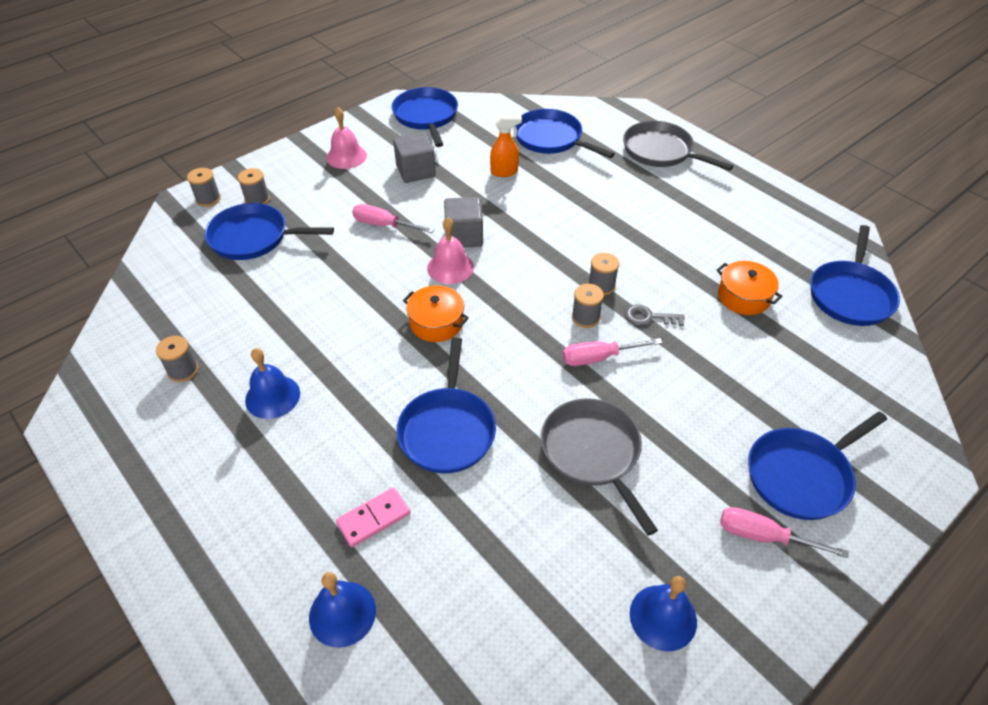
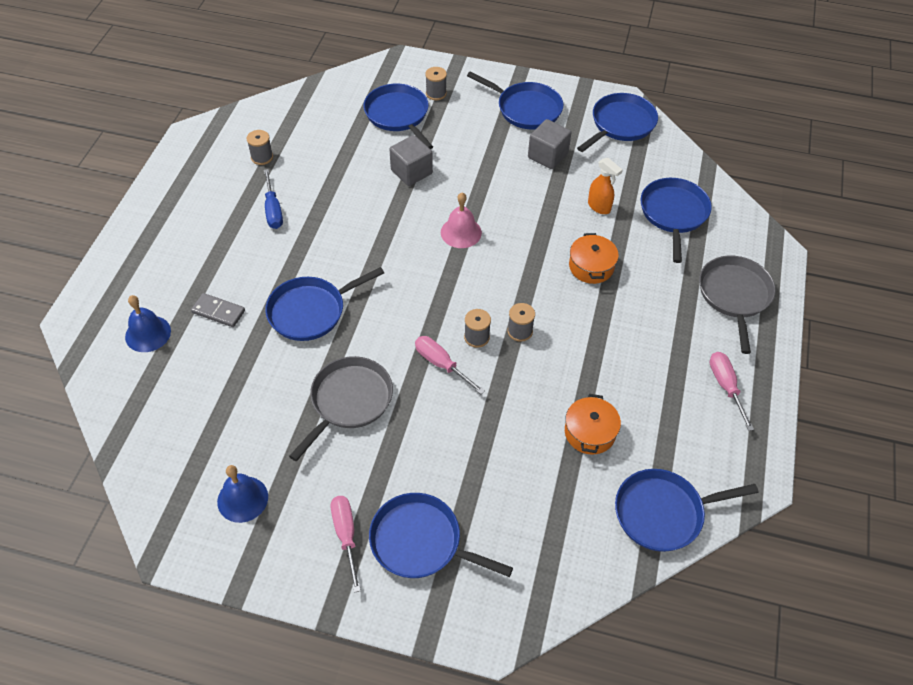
camera: 55 degrees right, 5 degrees up
grey spool [187,168,221,207] -> none
blue bell [245,348,300,419] -> blue screwdriver [264,169,283,229]
pink bell [326,107,367,169] -> blue pan [467,71,563,129]
pink domino [336,487,410,547] -> grey domino [191,293,245,327]
pink screwdriver [352,204,434,233] -> pink screwdriver moved to [710,352,754,431]
orange pot [403,285,469,342] -> orange pot moved to [569,233,619,284]
grey cube [444,197,483,248] -> grey cube moved to [389,135,433,186]
grey key [625,305,685,326] -> none

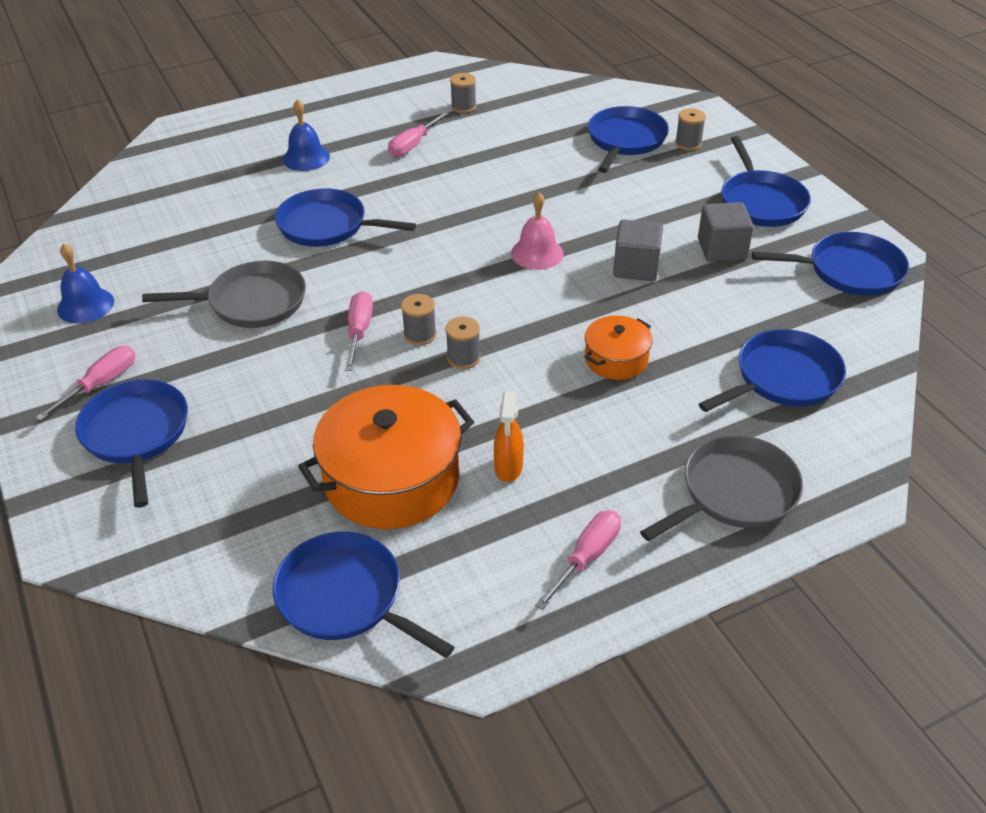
camera: 50 degrees right, 10 degrees down
blue bell [125,295,171,352] -> blue bell moved to [283,99,330,171]
grey domino [191,293,245,327] -> none
blue screwdriver [264,169,283,229] -> pink screwdriver [388,111,449,157]
grey cube [389,135,433,186] -> grey cube moved to [613,219,663,281]
orange pot [565,394,621,455] -> orange pot [298,385,474,529], size x1.92
orange spray bottle [588,158,623,214] -> orange spray bottle moved to [494,391,524,482]

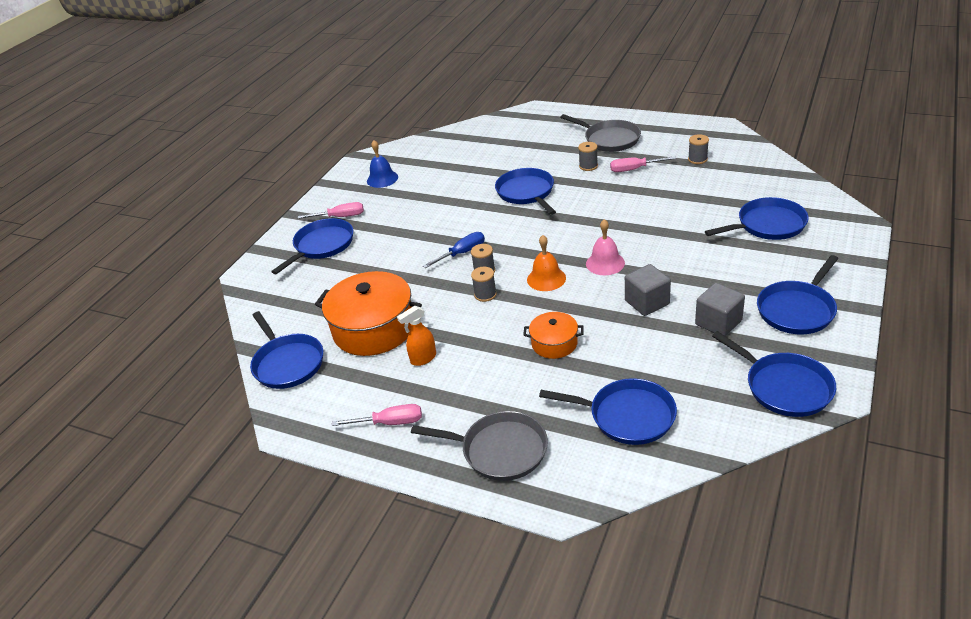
camera: 55 degrees right, 5 degrees down
grey pan [142,261,306,328] -> grey pan moved to [560,114,641,152]
blue pan [273,532,454,658] -> blue pan turned 150 degrees clockwise [250,311,323,389]
blue bell [283,99,330,171] -> none
pink screwdriver [345,291,373,371] -> blue screwdriver [423,232,485,268]
grey spool [675,108,706,151] -> grey spool moved to [578,142,598,171]
none -> orange bell [527,235,566,291]

